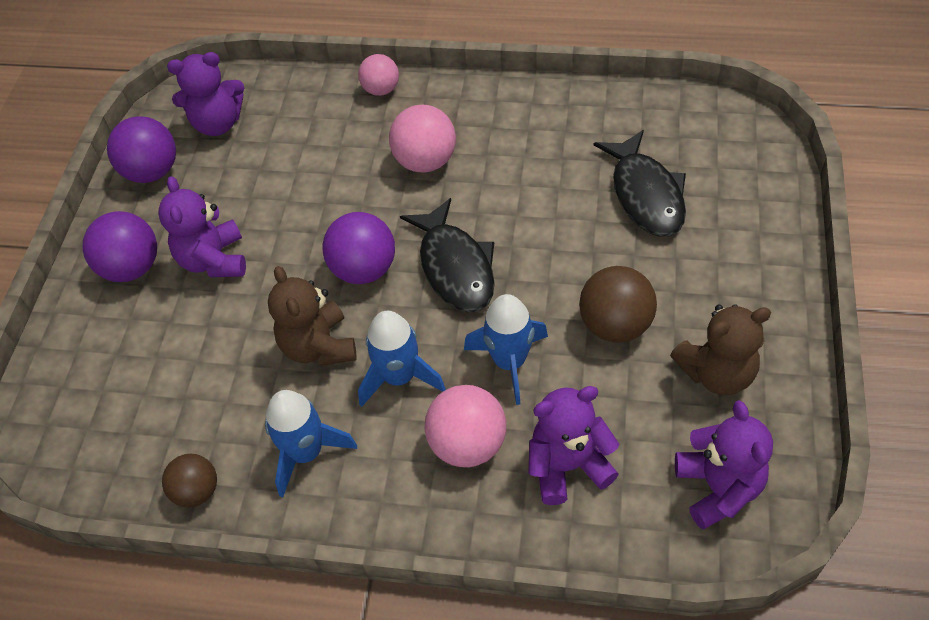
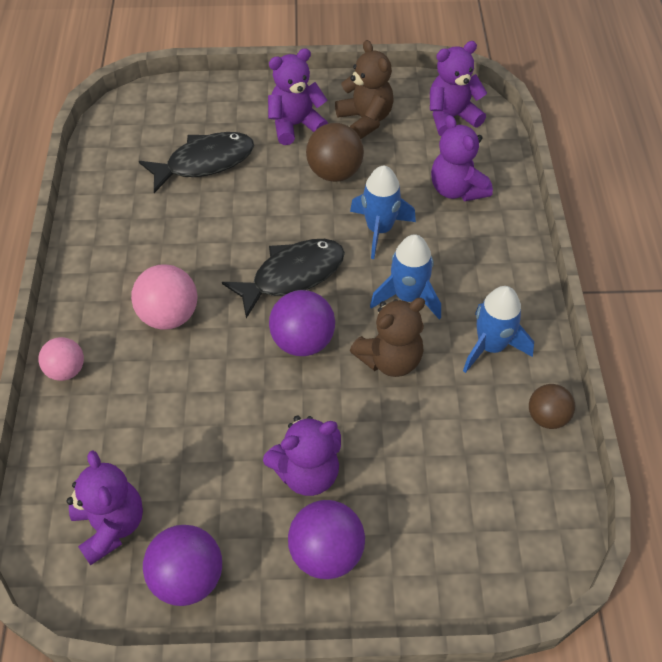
camera: 105 degrees left, 0 degrees up
pink ball [425,385,506,467] -> none
none -> purple teddy bear [268,48,328,145]

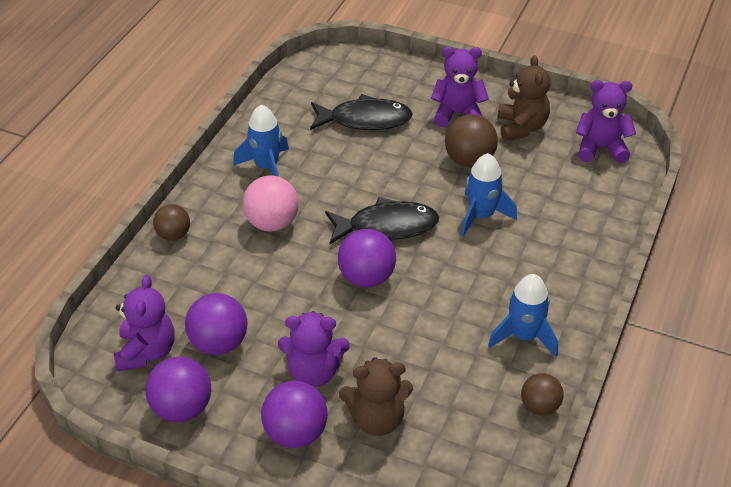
camera: 25 degrees right, 10 degrees down
pink ball [39,337,84,381] -> brown ball [153,204,190,241]
brown teddy bear [350,298,425,377] -> brown teddy bear moved to [339,357,413,436]
blue rocket [370,234,441,319] -> blue rocket moved to [233,105,289,177]
purple teddy bear [431,115,493,201] -> none
none -> purple ball [185,293,247,355]

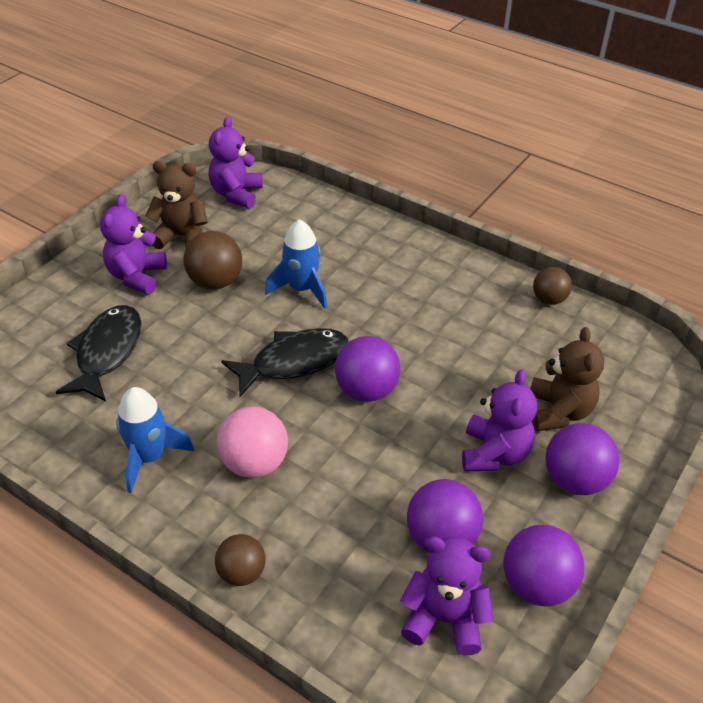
camera: 80 degrees left, 0 degrees up
black fish [325,197,439,244] -> black fish turned 60 degrees clockwise [221,328,349,397]
blue rocket [488,274,558,357] -> none

